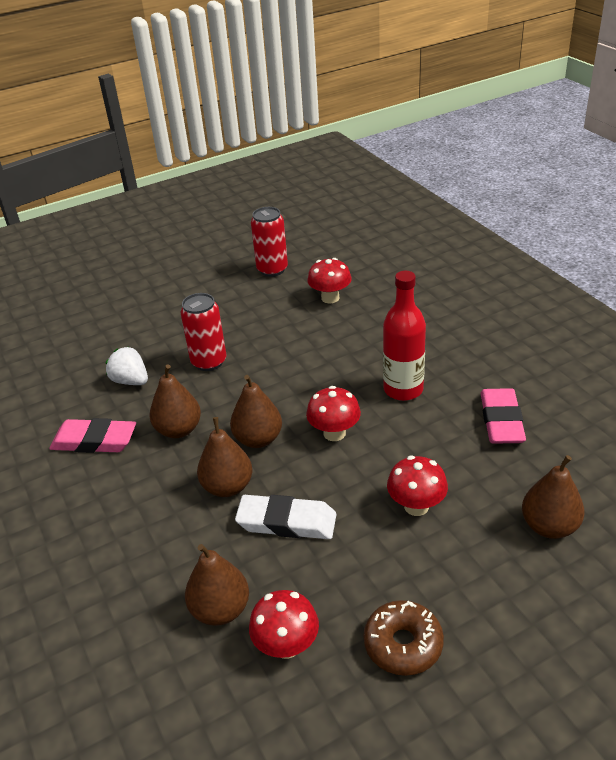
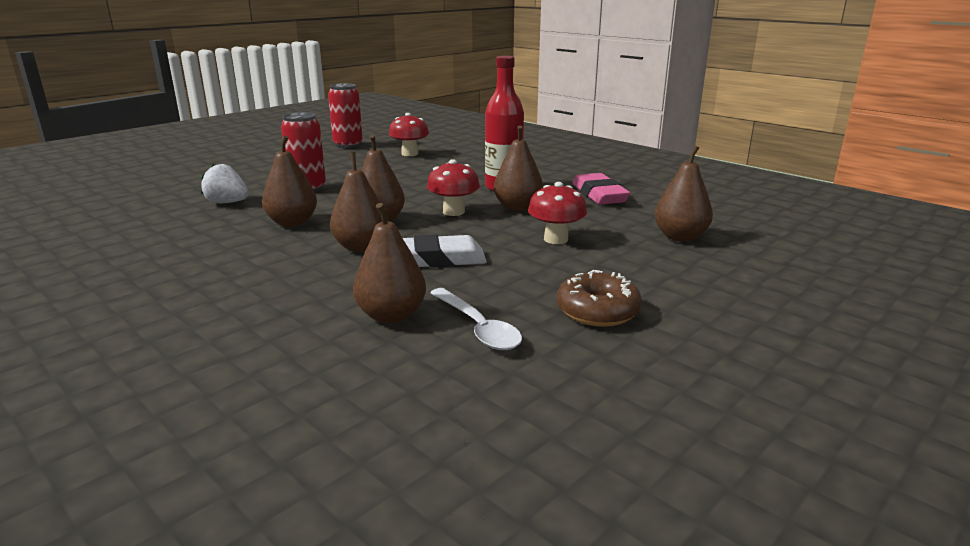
camera: 20 degrees left, 15 degrees down
pink eraser [50,418,136,453] -> none
red mushroom [249,590,319,659] -> white spoon [430,288,522,350]
none -> brown pear [494,125,543,211]

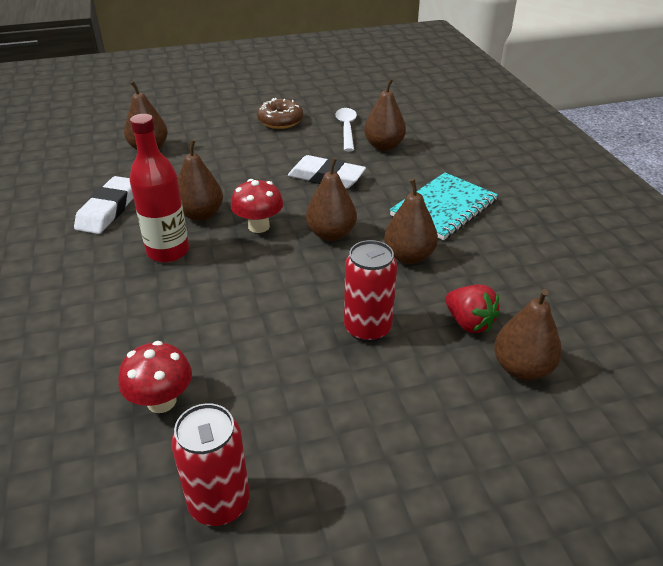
camera: 150 degrees left, 15 degrees up
white strawberry [201,164,249,203] -> red strawberry [445,285,500,333]
brown pear [330,152,388,252] -> brown pear moved to [494,289,562,380]
red mushroom [528,182,587,244] -> none
pink eraser [572,173,631,205] -> white eraser [74,176,134,234]
none -> turquoise notebook [390,173,498,240]

